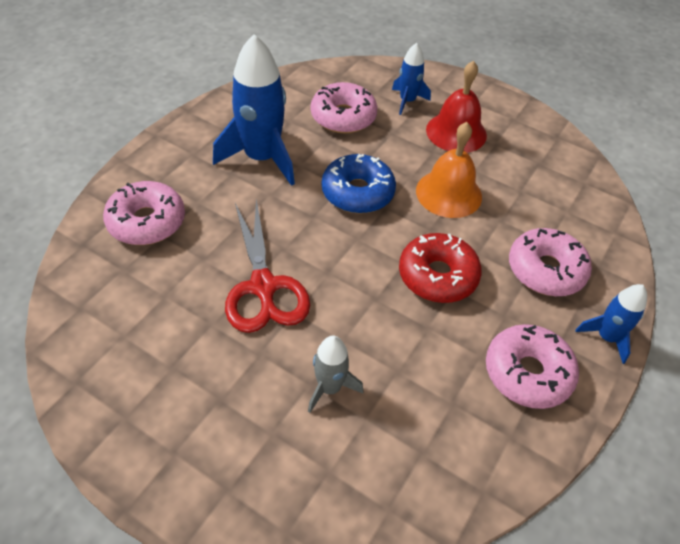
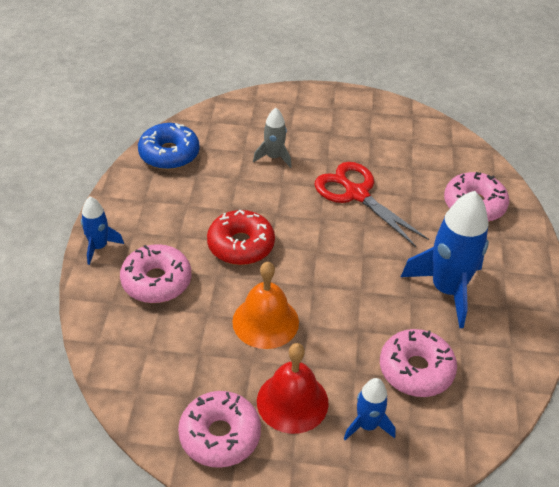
camera: 155 degrees right, 5 degrees down
blue donut [322,154,396,214] -> blue donut moved to [138,123,200,170]
pink donut [486,324,579,409] -> pink donut moved to [178,391,261,468]

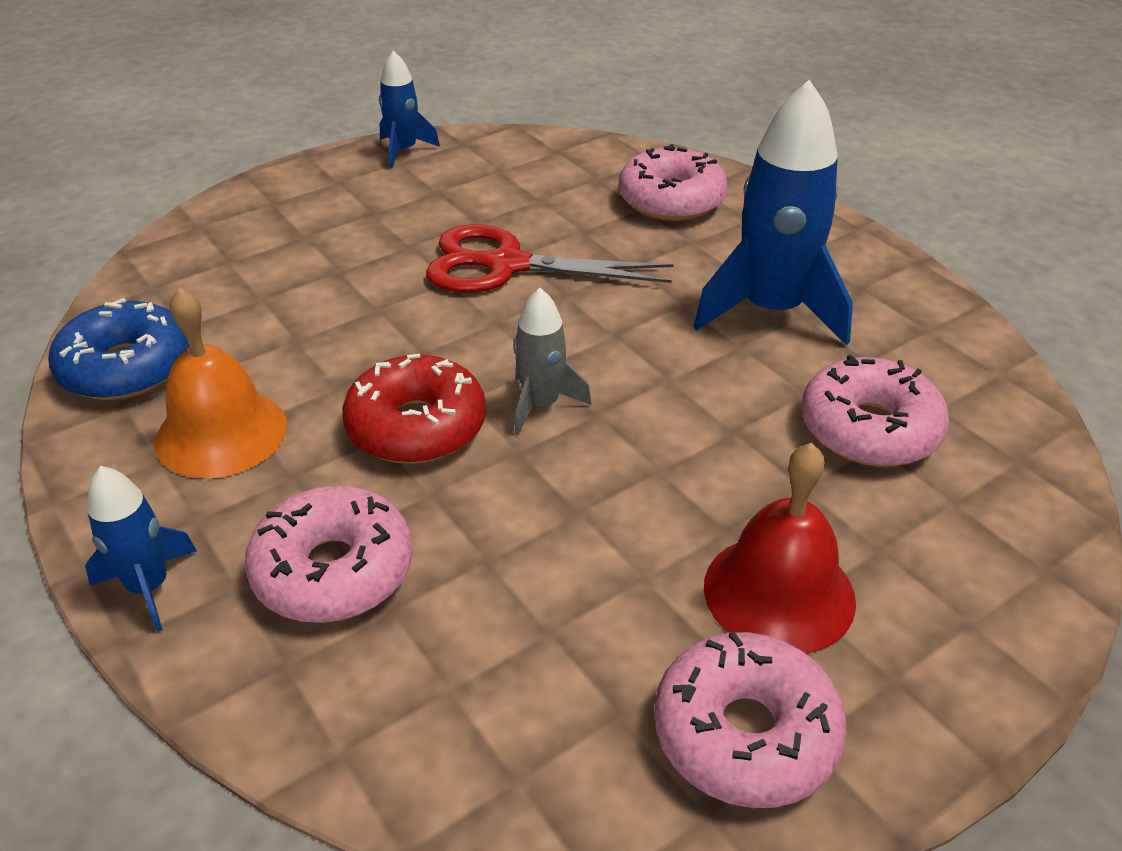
camera: 40 degrees left, 5 degrees down
orange bell [232,262,299,349] -> orange bell moved to [154,287,287,479]
grey rocket [253,108,292,168] -> grey rocket moved to [513,288,592,435]
blue rocket [344,378,396,440] -> blue rocket moved to [379,50,440,168]

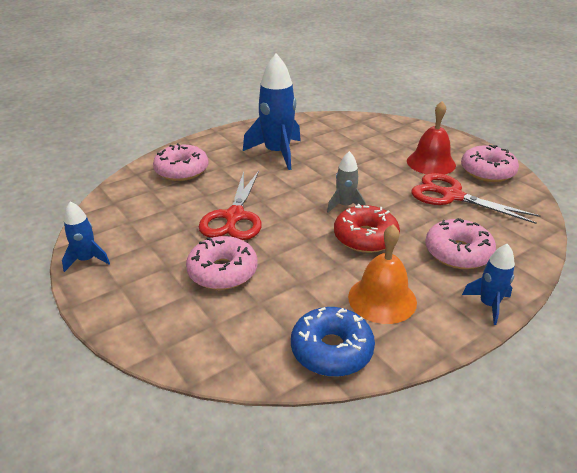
camera: 90 degrees left, 5 degrees down
pink donut [801,355,949,467] -> pink donut moved to [186,236,258,290]
none -> red scissors [411,173,540,224]

